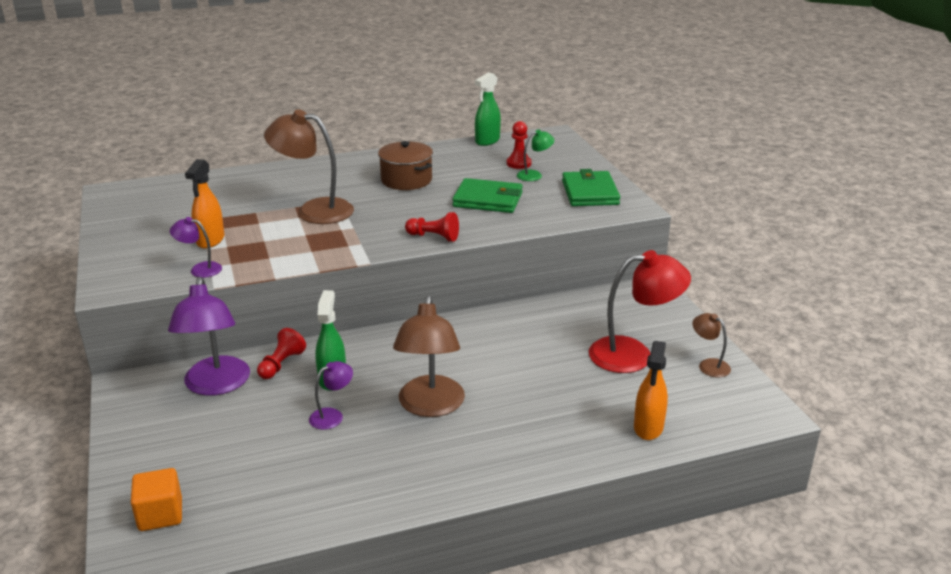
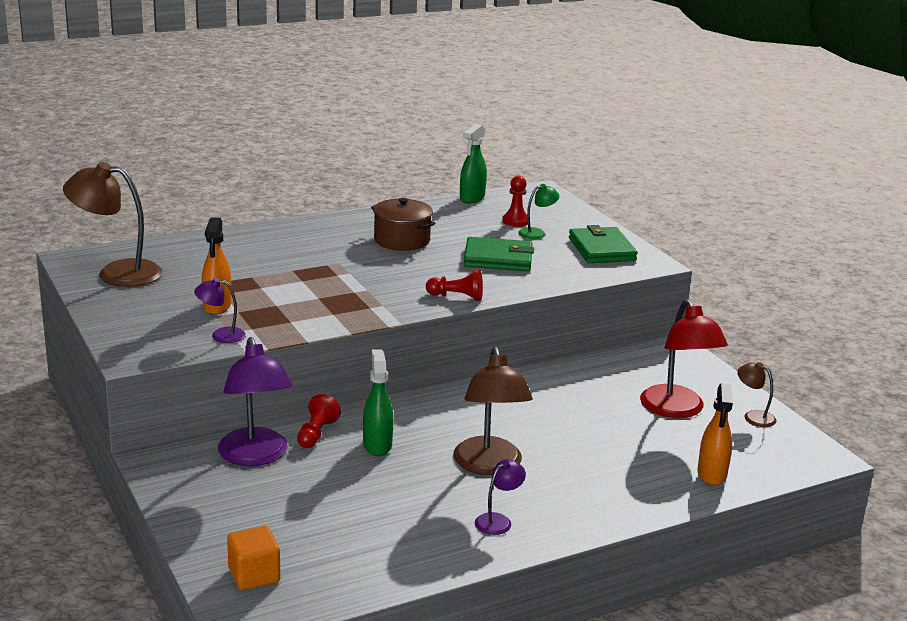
camera: 10 degrees left, 5 degrees down
brown lamp [264,109,354,224] -> brown lamp moved to [63,162,163,287]
purple lamp [309,361,353,430] -> purple lamp moved to [475,459,526,535]
red lamp [589,250,691,373] -> red lamp turned 90 degrees clockwise [640,299,728,418]

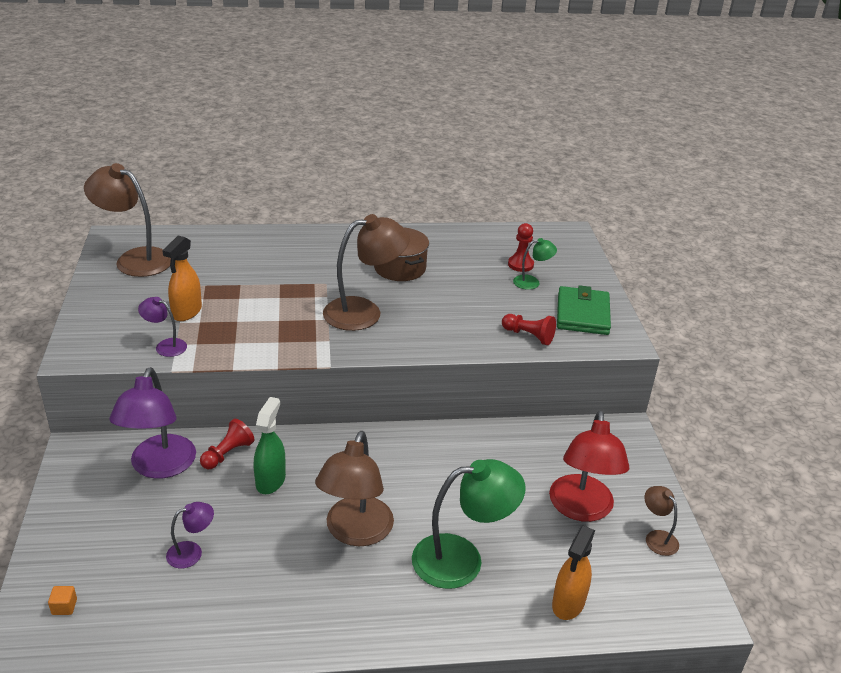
camera: 20 degrees right, 10 degrees up
orange cube [227,526,280,590] -> orange cube [48,586,77,615], size x0.51
red pawn [426,270,483,301] -> red pawn moved to [502,314,556,345]
green spray bottle [460,124,487,203] -> none
green wallet [464,237,534,271] -> none
purple lamp [475,459,526,535] -> purple lamp moved to [166,502,214,569]
none -> brown lamp [323,214,410,331]
none -> green lamp [412,459,526,589]

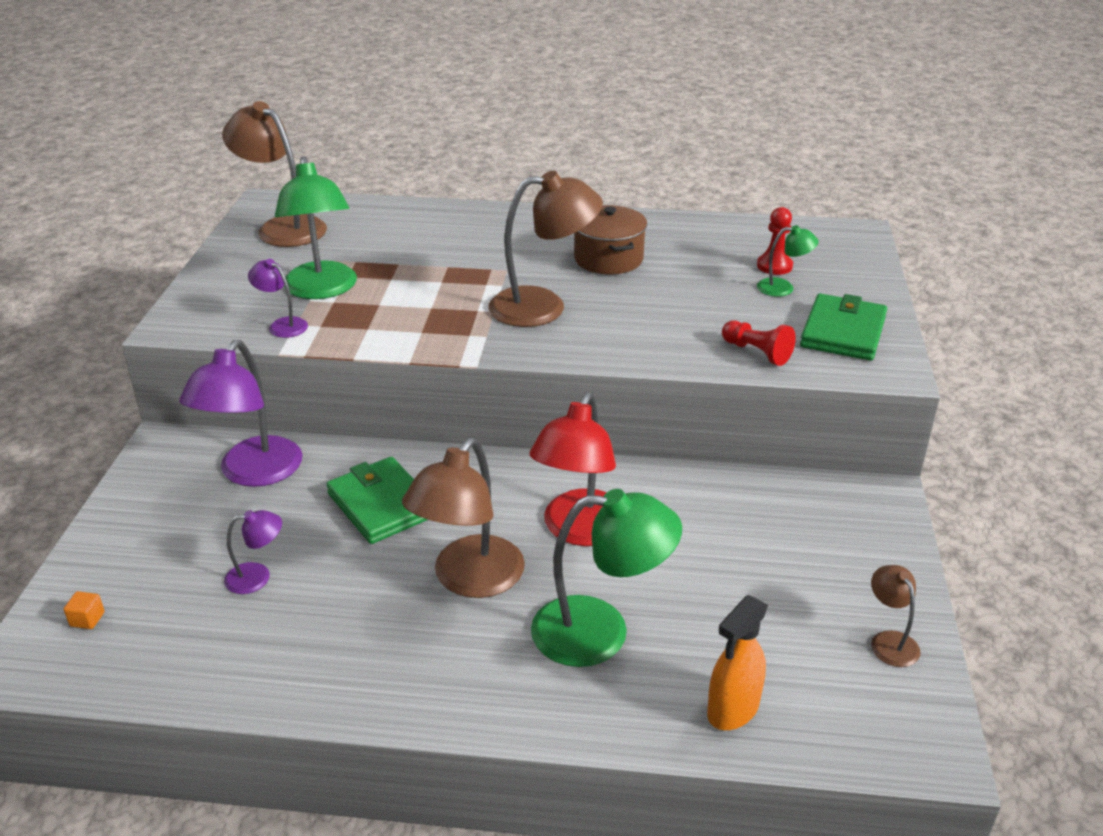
camera: 15 degrees right, 0 degrees up
orange spray bottle [163,235,202,321] -> green lamp [275,156,357,299]
red pawn [200,419,254,469] -> none
green spray bottle [254,397,286,494] -> green wallet [326,457,428,544]
red lamp [549,410,629,522] -> red lamp moved to [530,392,616,546]

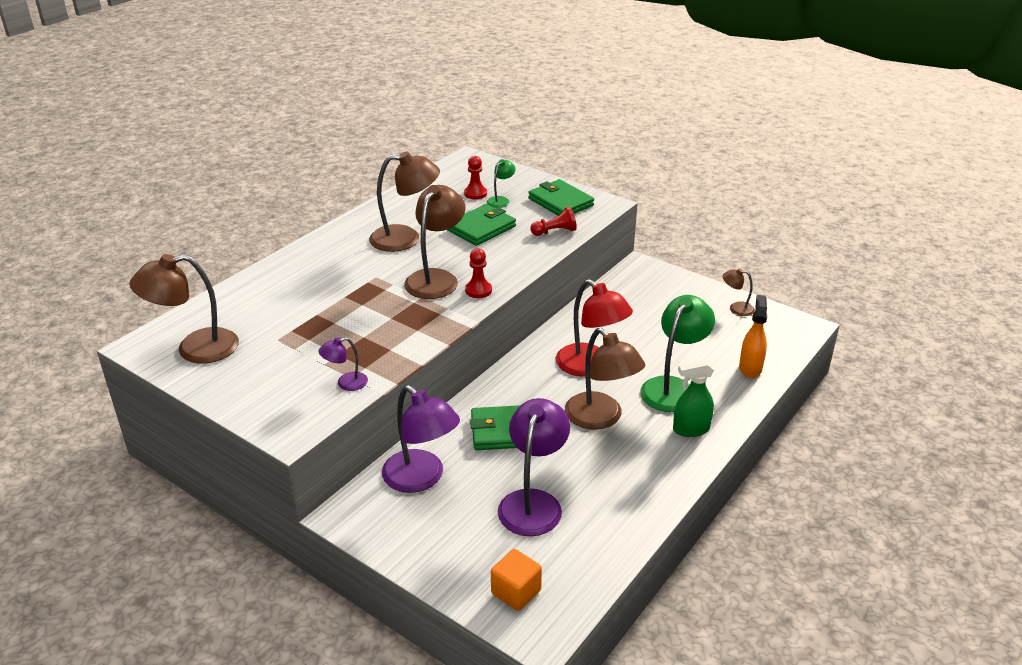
camera: 60 degrees left, 0 degrees up
orange cube [64,591,105,629] -> orange cube [491,549,542,611], size x1.95
purple lamp [224,510,282,594] -> purple lamp [498,398,570,536], size x2.03
green lamp [275,156,357,299] -> none
brown pot [574,205,647,274] -> brown lamp [369,151,440,252]
orange spray bottle [707,595,768,730] -> orange spray bottle turned 150 degrees counterclockwise [739,295,767,378]
none -> green wallet [447,204,516,246]
none -> red pawn [465,249,492,298]
none -> green spray bottle [673,360,714,437]

